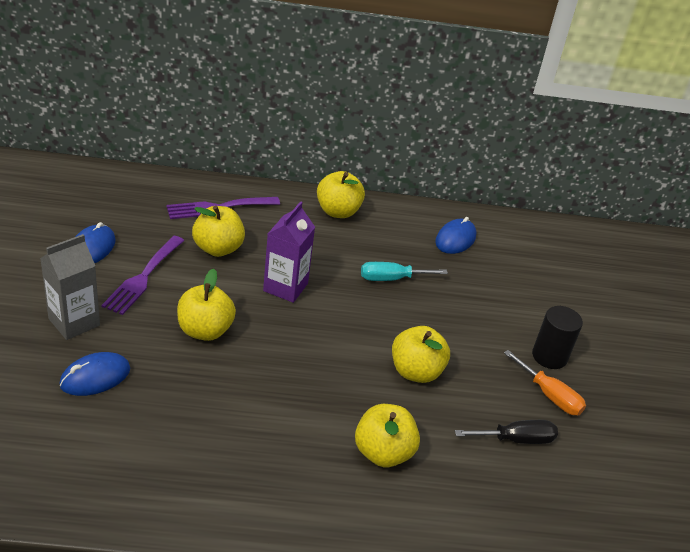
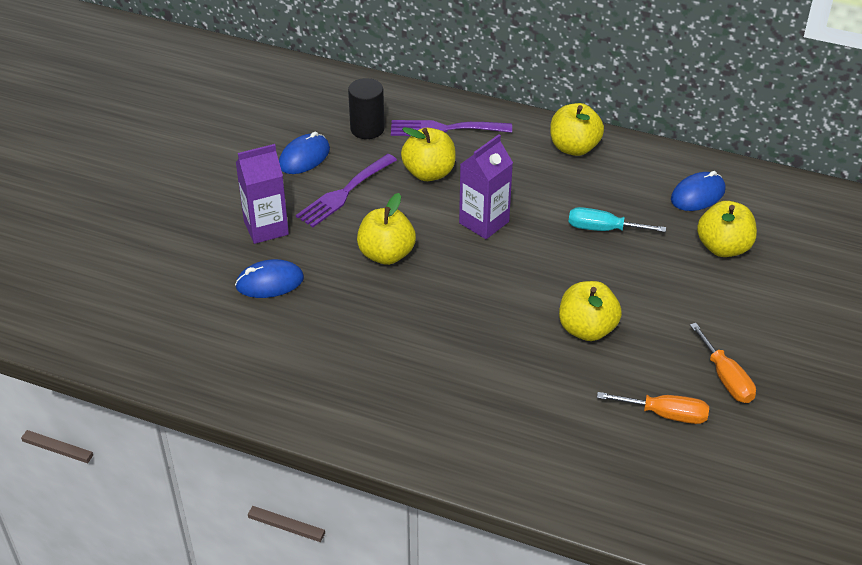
camera: 25 degrees right, 5 degrees up
grey carton [40,234,100,340] -> purple carton [236,144,289,244]
yellow apple [355,404,420,467] -> yellow apple moved to [697,201,757,257]
black screwdriver [455,420,558,444] -> orange screwdriver [597,392,709,424]
black cylinder [532,306,583,369] -> black cylinder moved to [348,78,385,139]

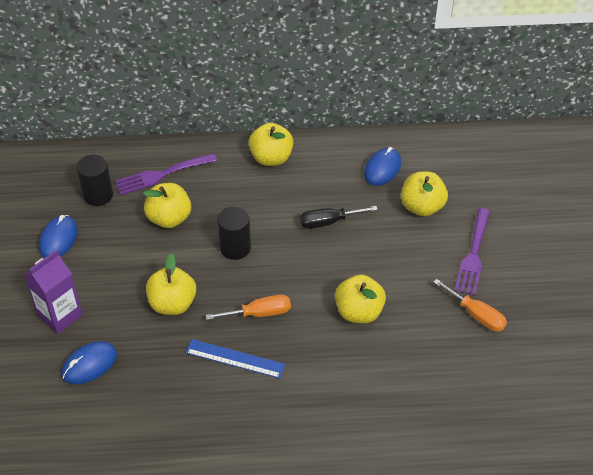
camera: 25 degrees left, 5 degrees up
purple fork [296,154,397,227] -> purple fork moved to [455,208,490,296]
purple carton [459,134,513,239] -> black cylinder [217,207,251,260]
turquoise screwdriver [569,207,666,232] -> black screwdriver [300,206,378,229]
orange screwdriver [597,392,709,424] -> orange screwdriver moved to [206,295,291,320]
none -> blue ruler [186,339,285,379]

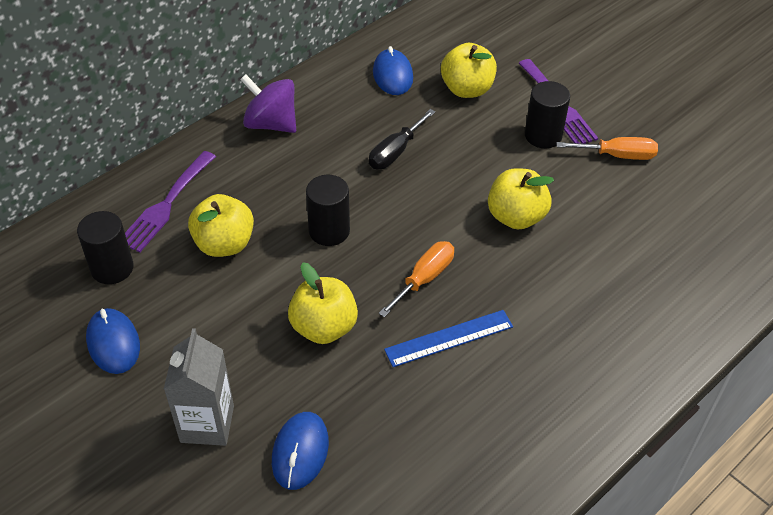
camera: 40 degrees left, 0 degrees up
purple carton [24,250,83,334] -> grey carton [164,328,234,446]
yellow apple [249,123,294,166] -> purple spinning top [240,74,296,133]
none -> black cylinder [525,81,570,148]

